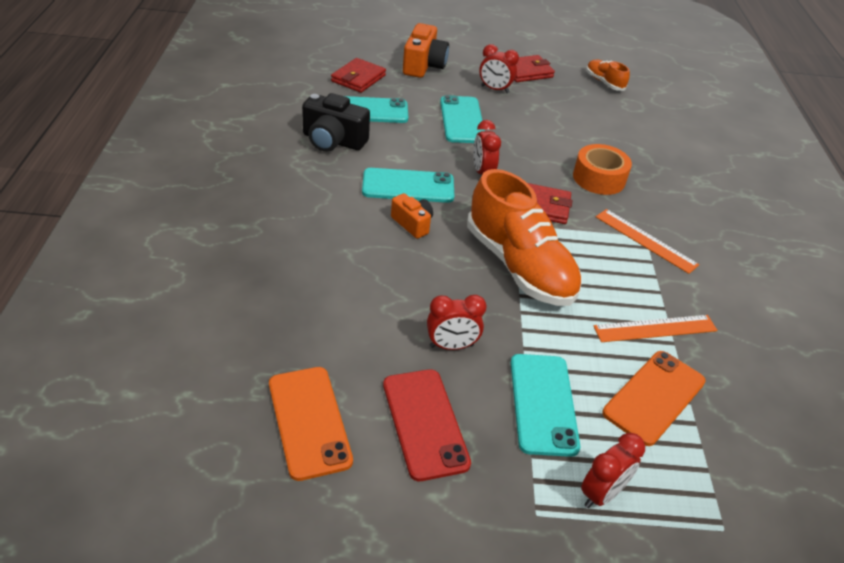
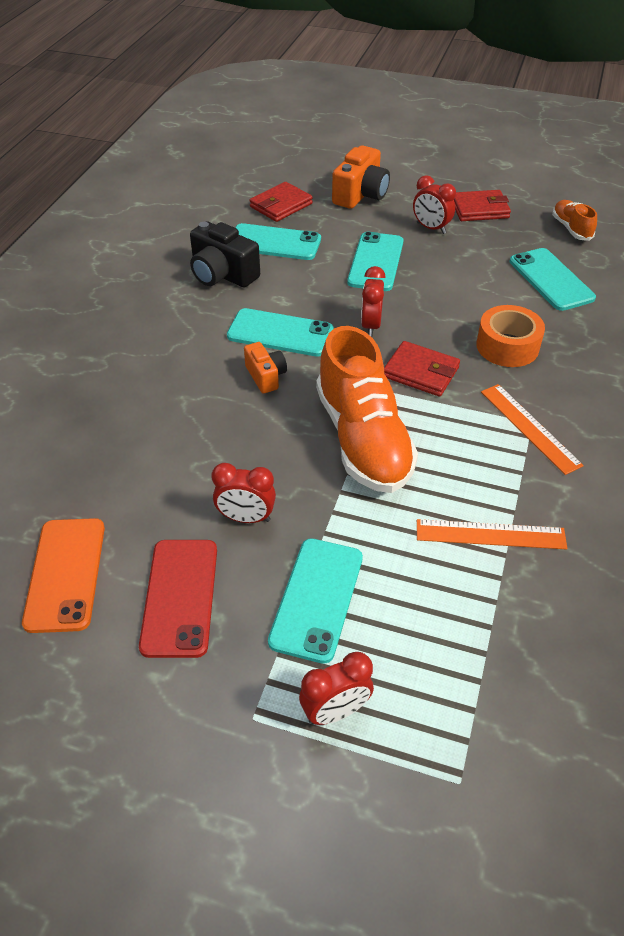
camera: 20 degrees right, 5 degrees up
orange phone [603,351,706,446] -> none
none -> turquoise phone [510,248,596,311]

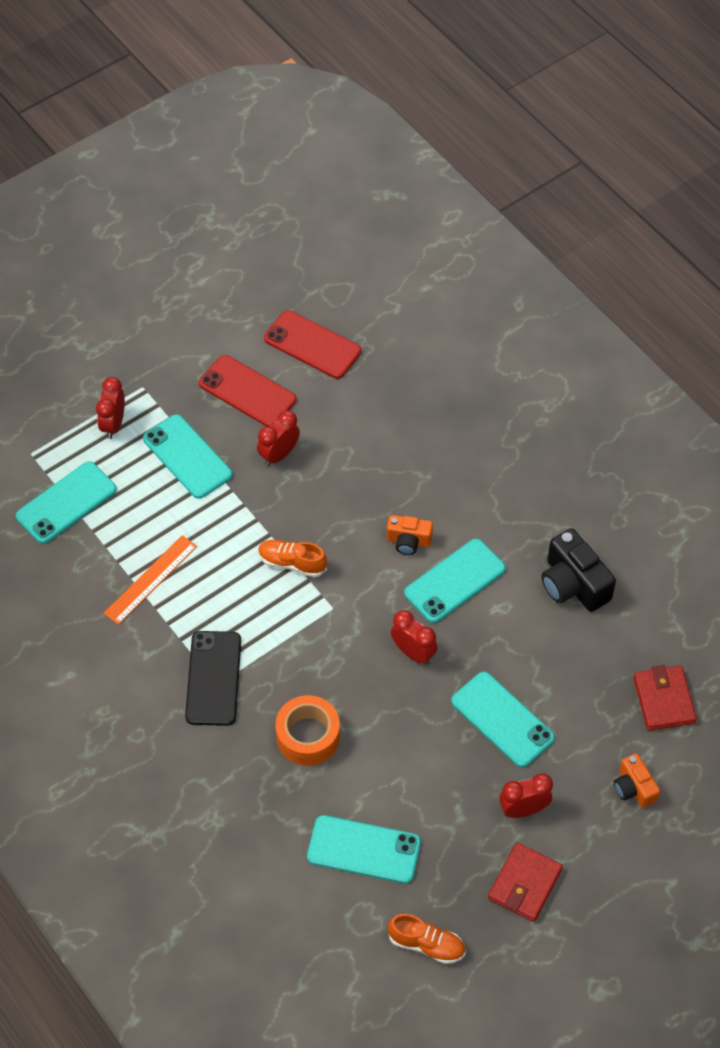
camera: 125 degrees right, 10 degrees up
orange phone [22,518,105,633] -> red phone [264,310,361,379]
black camera [190,221,260,287] -> black camera turned 105 degrees counterclockwise [541,528,616,612]
turquoise phone [235,223,321,260] -> turquoise phone moved to [16,461,117,544]
orange shoe [316,326,418,493] -> orange shoe [258,540,327,577], size x0.47
orange camera [332,145,390,209] -> orange camera [614,753,660,808], size x0.60
red wallet [384,341,460,397] -> none
orange ruler [481,384,584,475] -> black phone [185,631,241,726]

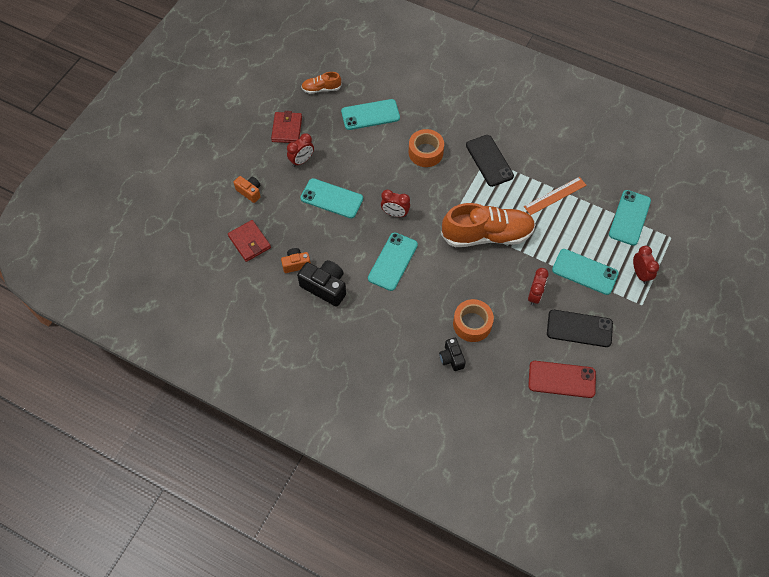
camera: 155 degrees right, 5 degrees up
orange ruler [103,535,197,625] -> orange ruler turned 45 degrees clockwise [524,177,587,215]
red phone [199,355,296,427] -> black phone [547,310,613,347]
orange shoe [258,540,327,577] -> orange shoe [441,203,535,247], size x2.12
orange camera [387,515,433,555] -> orange camera moved to [281,248,311,273]
none -> black camera [439,338,466,371]
none -> orange tape [453,299,494,342]

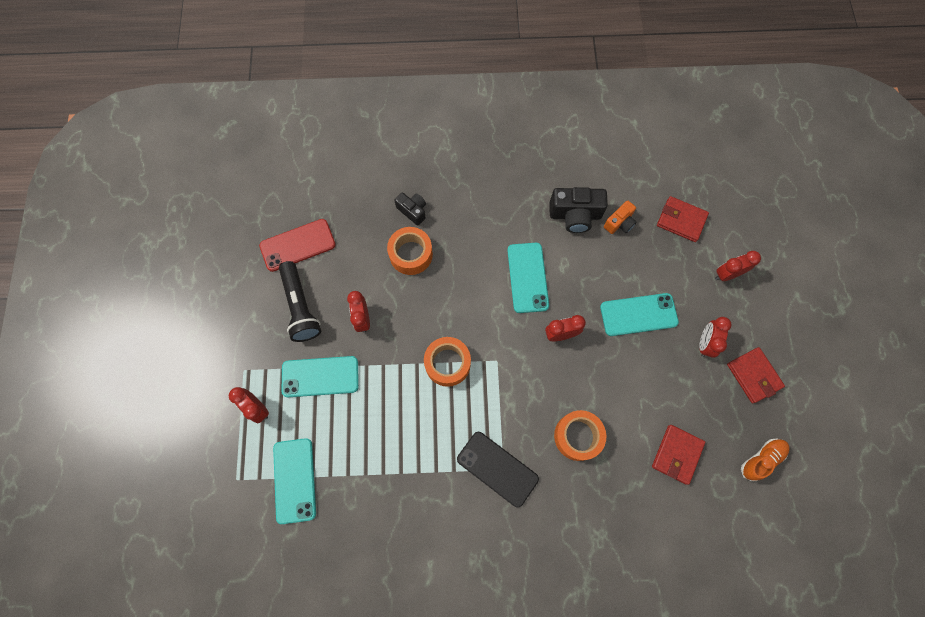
camera: 150 degrees right, 10 degrees up
orange camera [234,176,261,203] -> red clock [715,251,761,281]
turquoise phone [341,99,400,130] -> red wallet [652,425,705,485]
orange shoe [441,203,535,247] -> orange tape [424,337,471,387]
orange ruler [524,177,587,215] -> none
black phone [547,310,613,347] -> black flashlight [279,261,321,342]

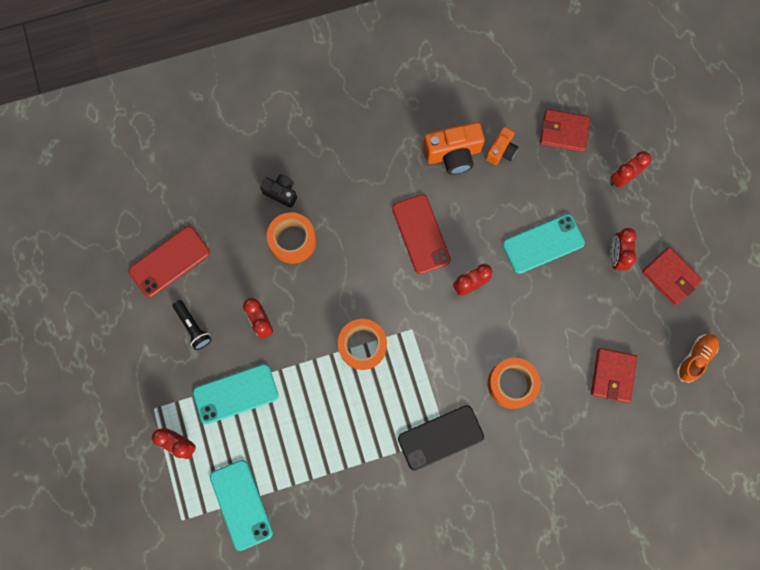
camera: 15 degrees left, 5 degrees up
black flashlight [279,261,321,342] -> black flashlight [172,300,212,350], size x0.60
black phone [457,432,539,508] -> black phone turned 45 degrees counterclockwise [398,405,484,471]
turquoise phone [507,243,549,313] -> red phone [392,194,451,274]
black camera [549,187,608,233] -> orange camera [423,122,485,175]

